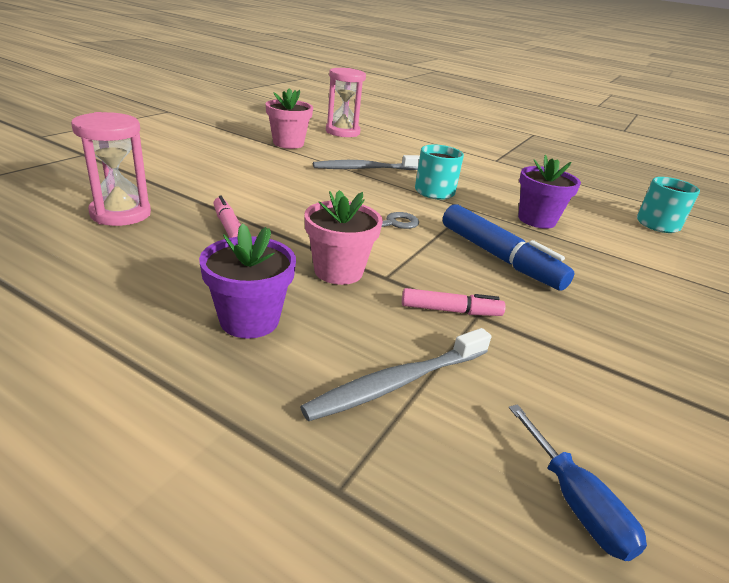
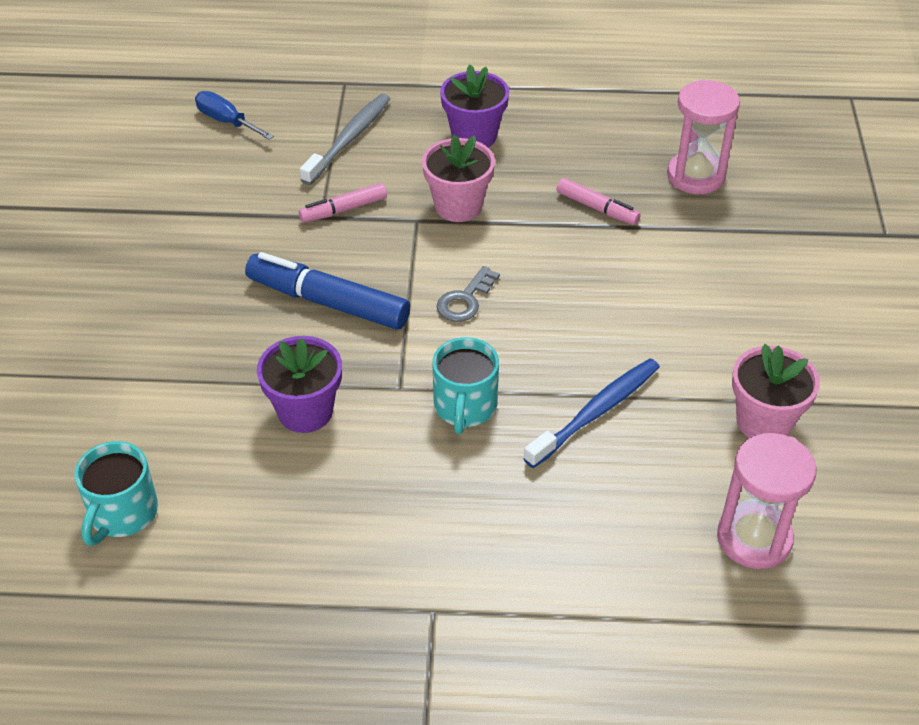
camera: 155 degrees right, 15 degrees up
grey toothbrush [313,155,420,170] -> blue toothbrush [523,359,660,468]

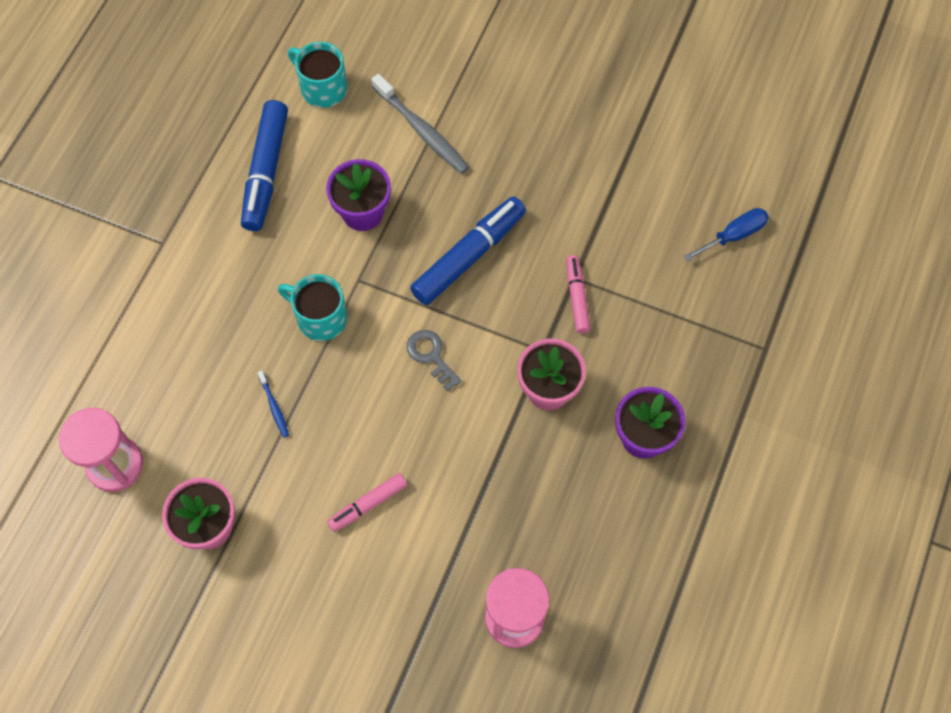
camera: 110 degrees right, 20 degrees up
grey toothbrush [300,94,390,185] -> grey toothbrush moved to [371,74,469,174]
blue toothbrush [523,359,660,468] -> blue toothbrush [258,371,289,438], size x0.49
pink marker [557,178,641,225] -> pink marker moved to [327,473,407,532]
none -> blue marker [241,100,288,231]

